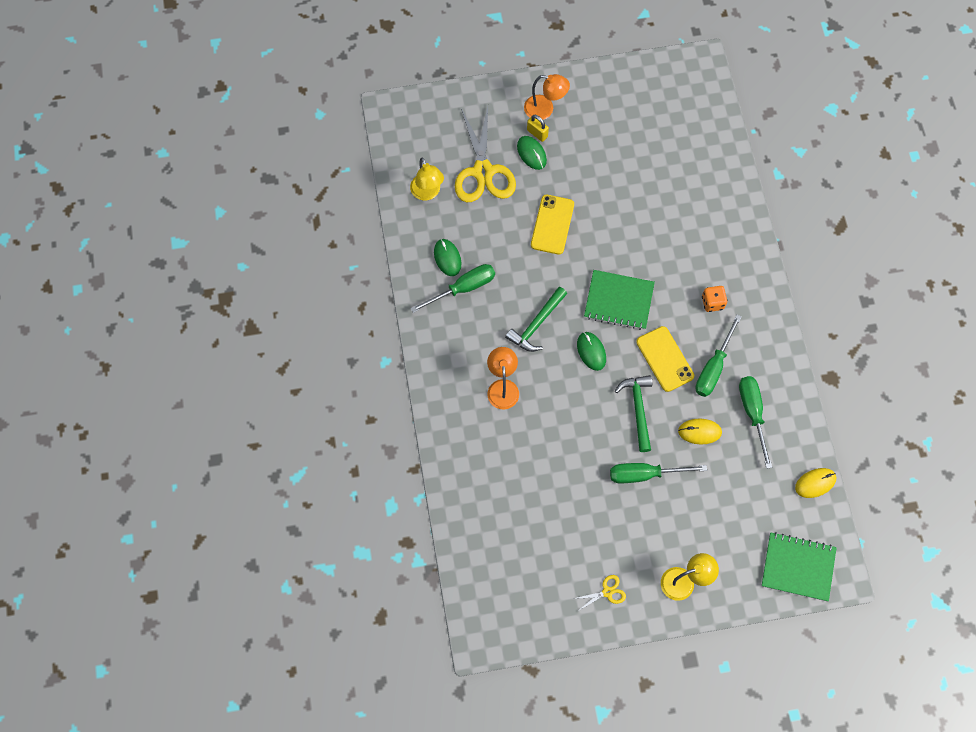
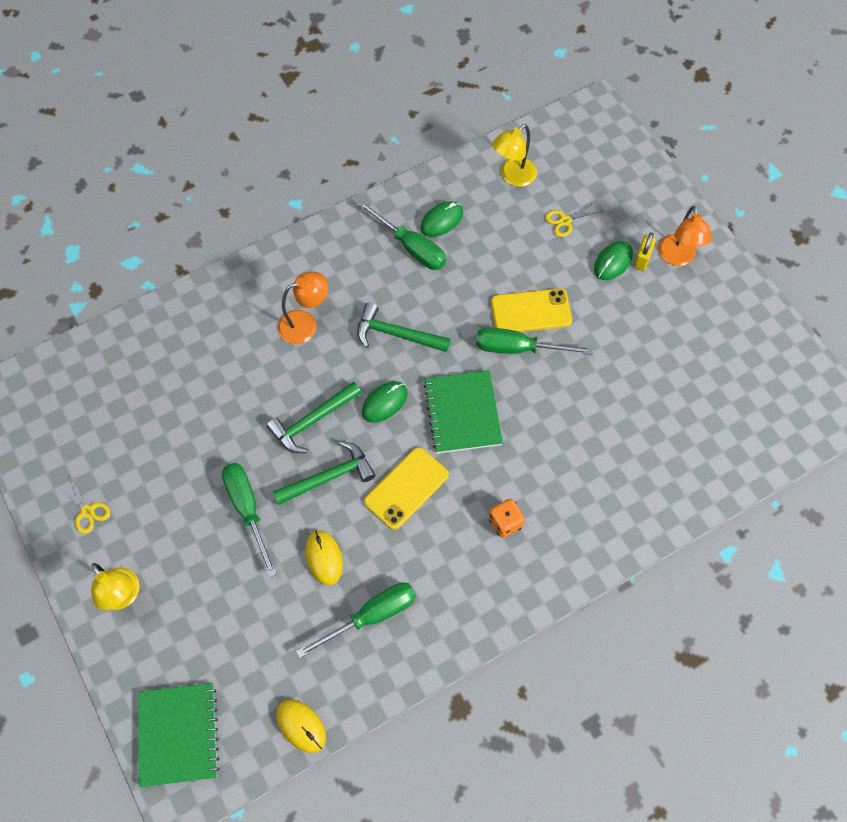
camera: 70 degrees right, 5 degrees down
yellow scissors [455,107,516,202] -> yellow scissors [545,201,602,237], size x0.43
green screwdriver [695,314,742,397] -> green screwdriver moved to [476,327,593,355]
none -> green hammer [266,381,361,453]

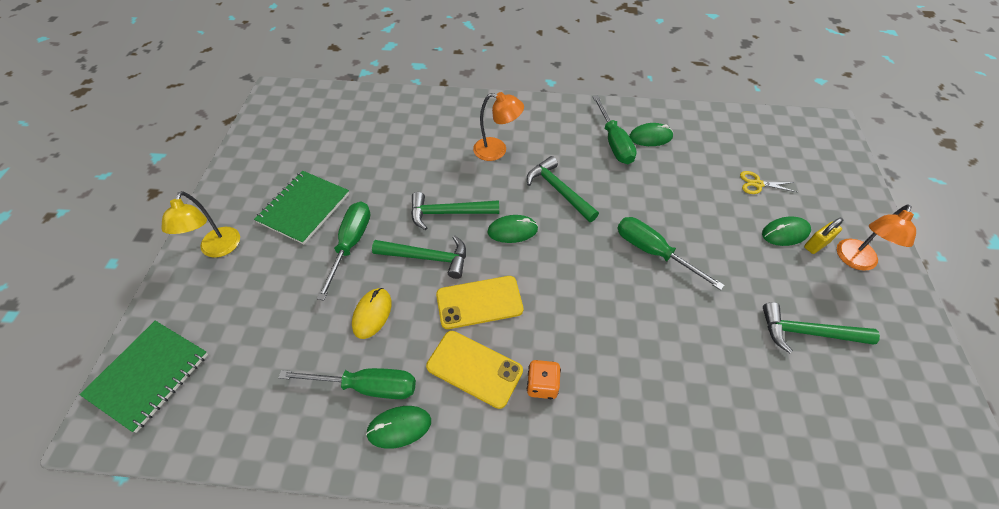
camera: 35 degrees right, 10 degrees down
yellow scissors [58,476,110,534] -> none
yellow mouse [276,699,326,753] -> none
green notebook [423,370,503,453] -> green notebook moved to [254,171,349,244]
yellow phone [491,288,572,332] -> yellow phone moved to [426,331,523,409]
yellow lamp [492,124,537,187] -> none
none -> green mouse [366,406,431,449]
none -> green hammer [763,302,880,353]

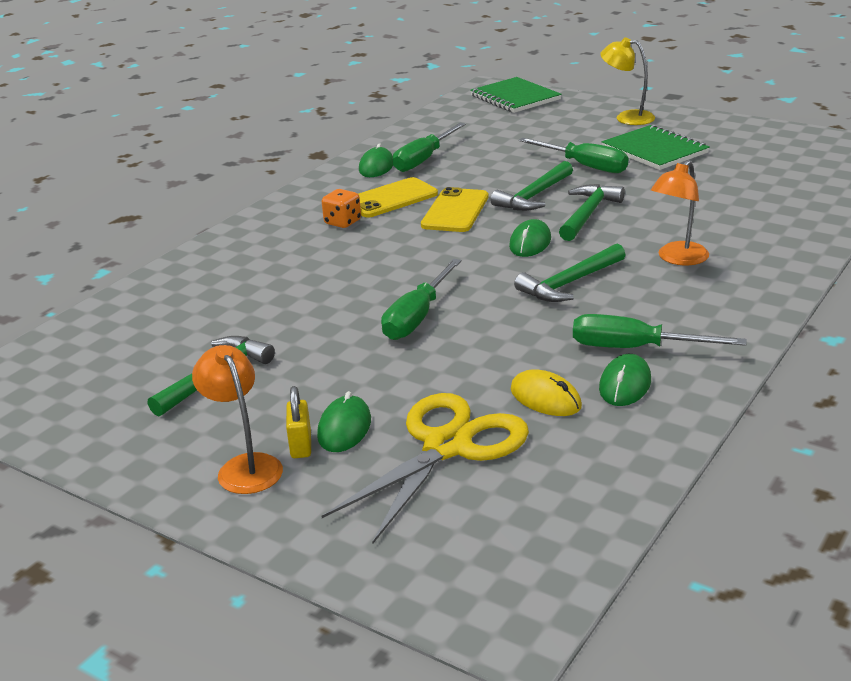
camera: 120 degrees right, 25 degrees down
yellow mouse [352,288,392,339] -> yellow mouse moved to [511,369,582,416]
green hammer [527,156,599,222] -> green hammer turned 150 degrees clockwise [514,244,625,302]
green screwdriver [617,217,725,290] -> green screwdriver turned 135 degrees clockwise [381,259,461,340]
yellow scissors [740,171,797,194] -> yellow scissors [321,393,529,544], size x2.34

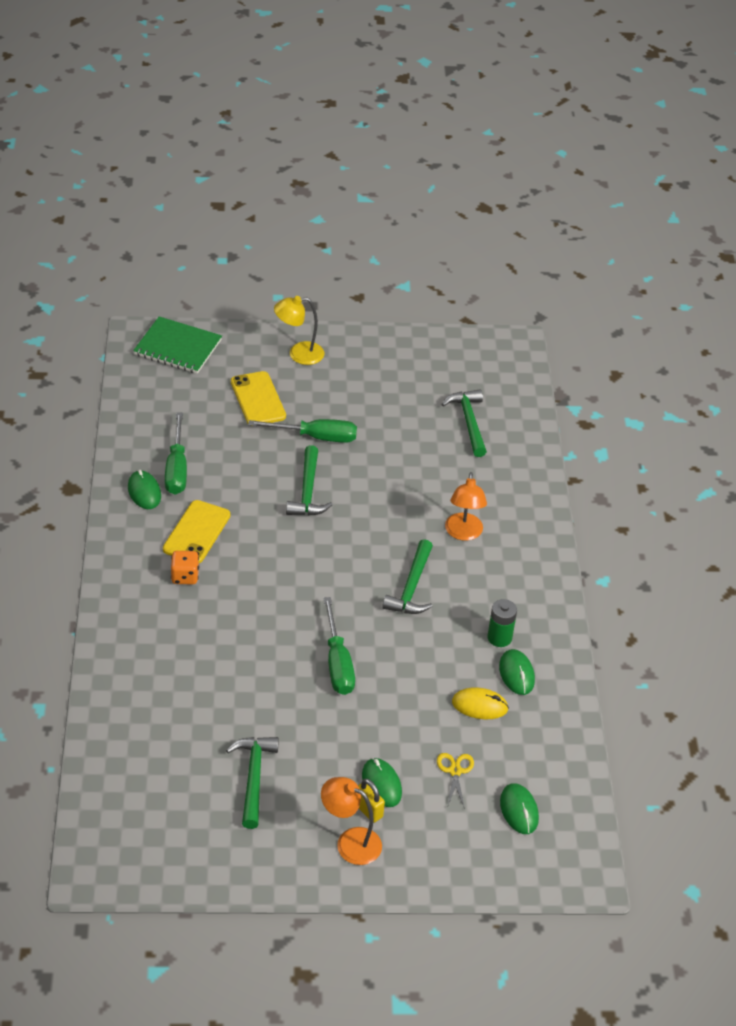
camera: 40 degrees left, 15 degrees up
yellow scissors [321,393,529,544] -> yellow scissors [437,753,474,809], size x0.43
yellow phone [421,187,489,232] -> yellow phone moved to [231,371,286,423]
green mouse [509,219,551,257] -> green mouse moved to [500,783,539,834]
green hammer [559,184,625,241] -> green hammer moved to [441,390,487,457]
green screwdriver [573,314,747,348] -> green battery [488,599,517,647]
green notebook [602,125,710,170] -> none

